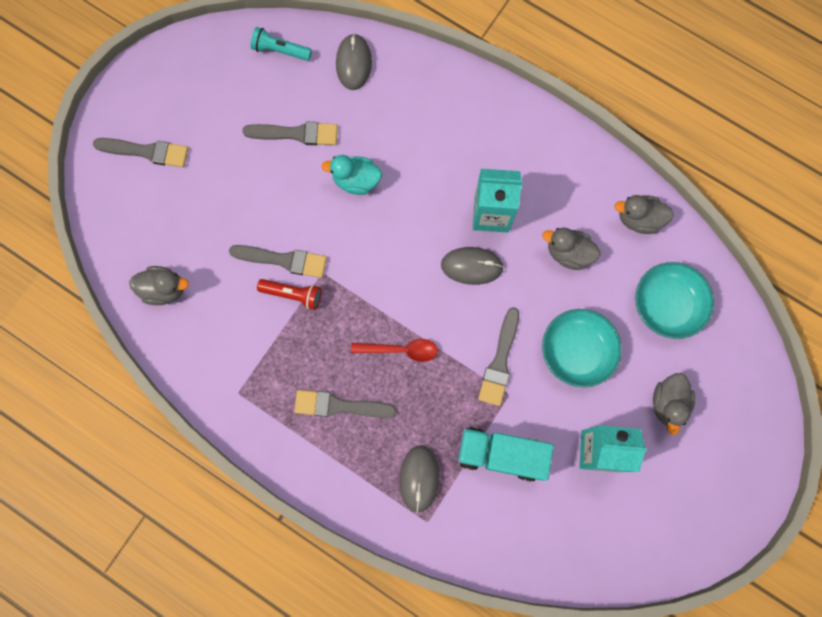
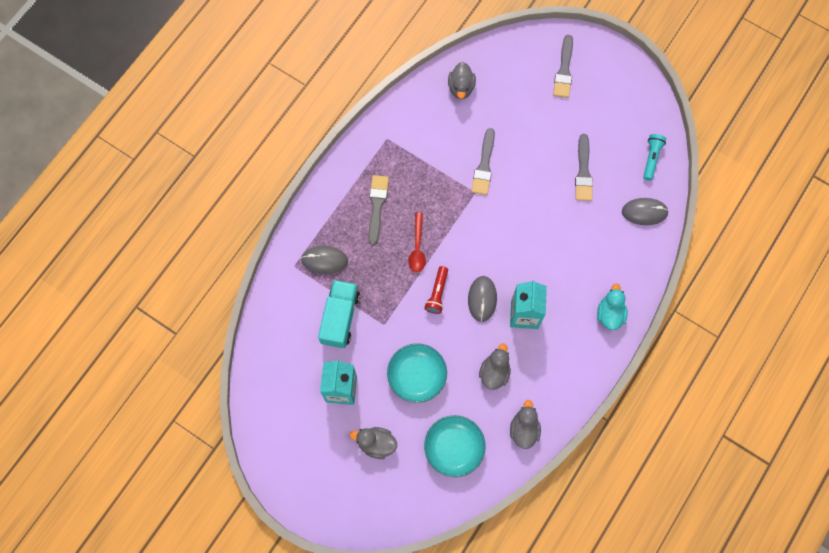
camera: 90 degrees right, 5 degrees down
red flashlight [257,279,321,310] -> red flashlight moved to [424,266,448,314]
turquoise duck [321,155,382,195] -> turquoise duck moved to [597,283,628,330]
grey brush [478,307,519,406] -> none

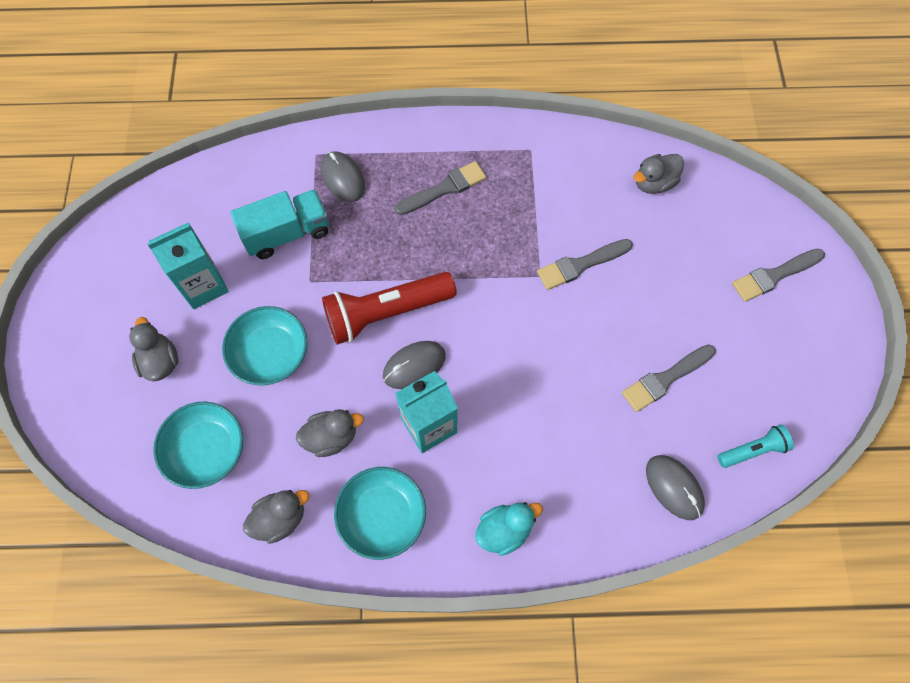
camera: 55 degrees right, 5 degrees down
red spoon [408,212,426,273] -> none
red flashlight [424,266,448,314] -> red flashlight [322,272,457,345], size x1.95
none -> turquoise bowl [334,467,426,560]

